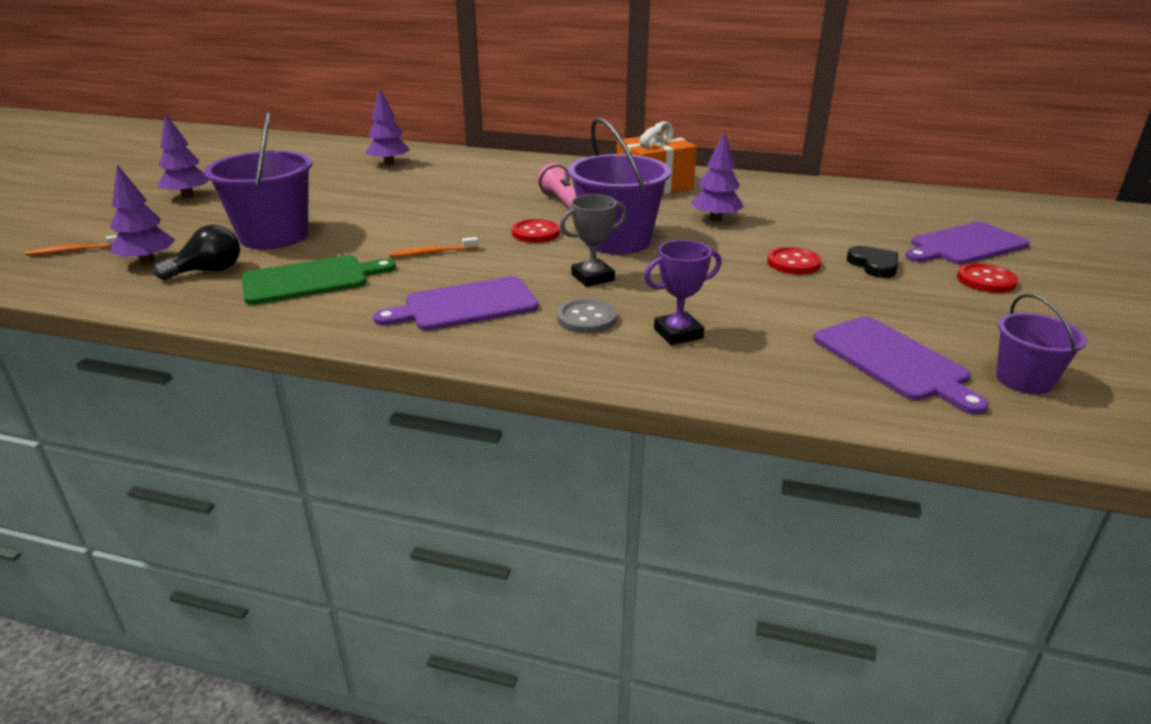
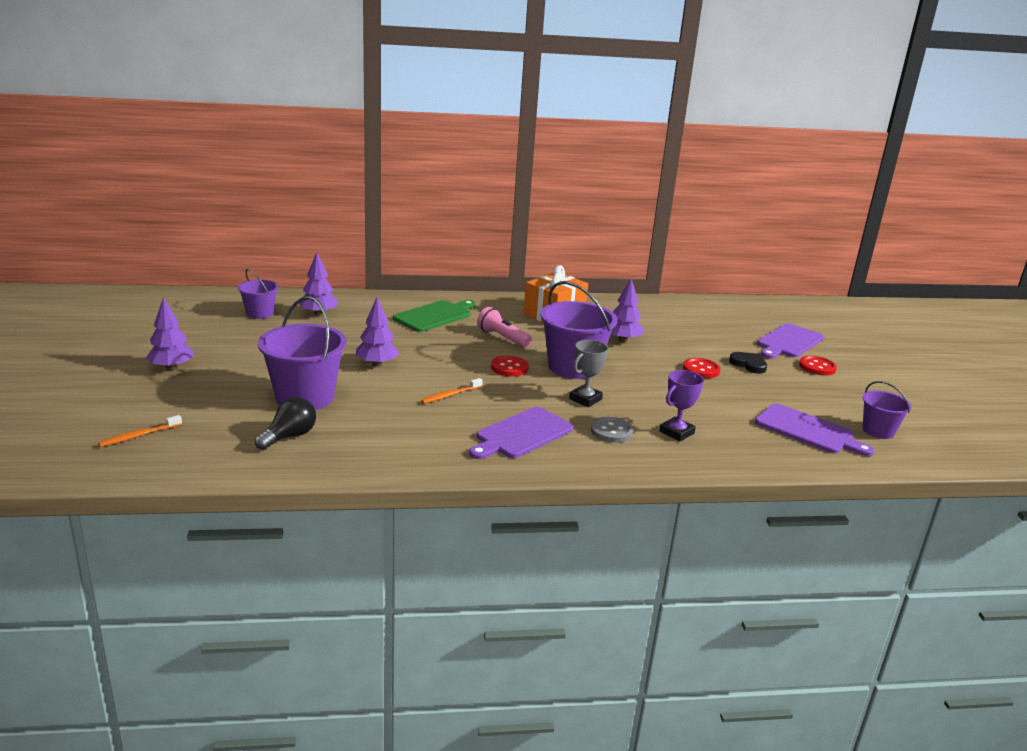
camera: 25 degrees left, 5 degrees down
purple tree [110,164,175,264] -> purple tree moved to [356,297,400,367]
green cutting board [241,255,396,305] -> green cutting board moved to [393,300,476,332]
none -> purple bucket [238,269,279,319]

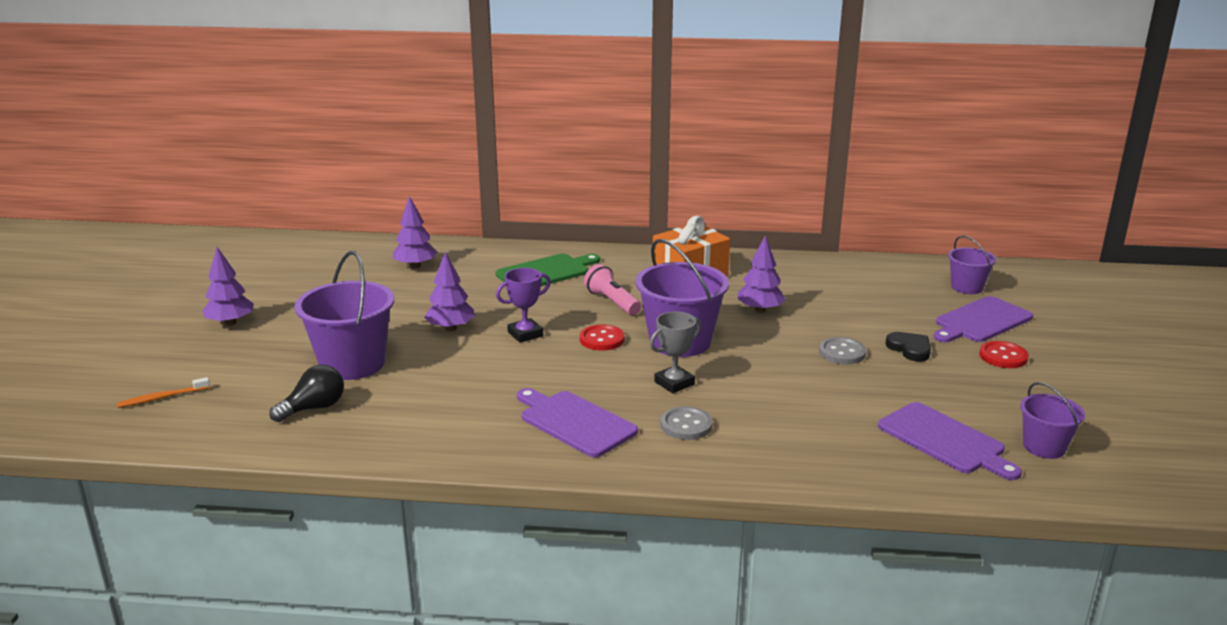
camera: 15 degrees right, 0 degrees up
purple bucket [238,269,279,319] -> purple bucket moved to [948,236,996,294]
orange toothbrush [421,378,483,404] -> none
purple cutting board [469,407,573,459] -> purple cutting board turned 75 degrees clockwise [517,388,638,457]
purple trophy [659,370,704,442] -> purple trophy moved to [496,268,551,343]
red button [683,358,721,378] -> grey button [819,337,866,364]

